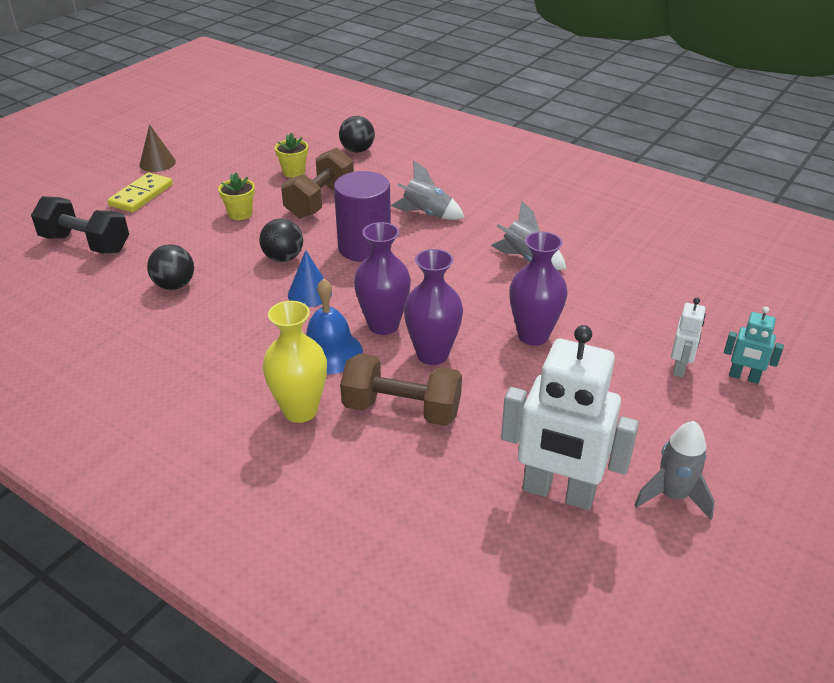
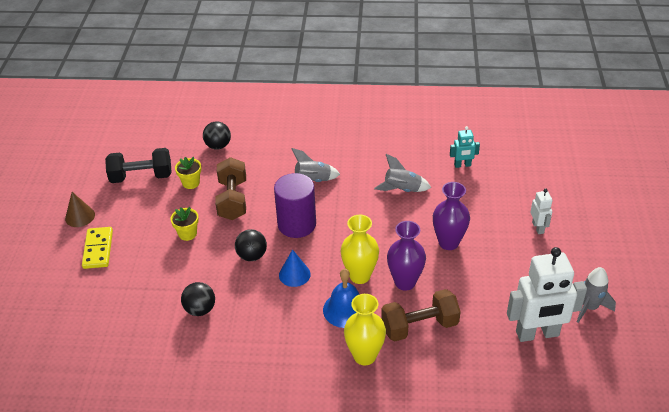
camera: 30 degrees left, 5 degrees up
black dumbbell [31,196,129,254] -> black dumbbell moved to [105,148,172,183]
purple vase [354,222,411,335] -> yellow vase [341,215,379,284]
turquoise robot [724,307,784,384] -> turquoise robot moved to [450,126,480,168]

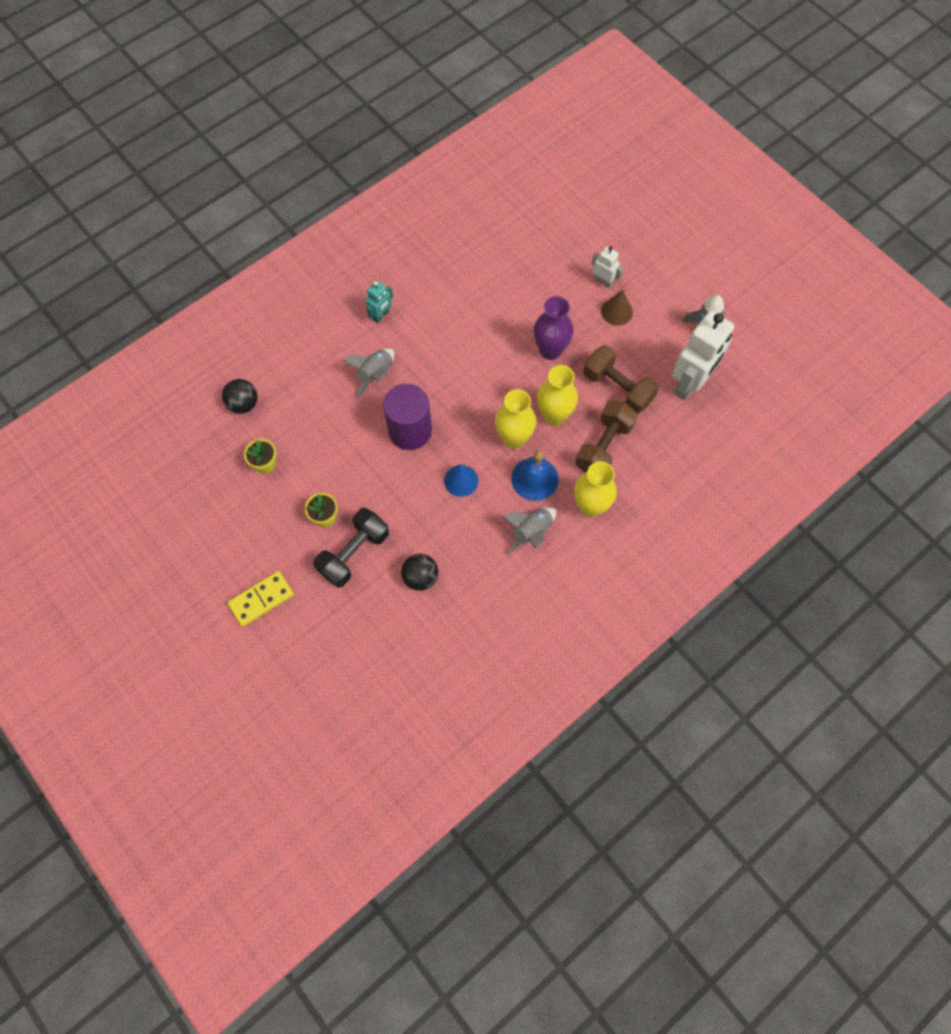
camera: 45 degrees left, 25 degrees up
brown cone [65,192,95,227] -> brown cone moved to [601,290,633,326]
yellow domino [82,227,113,269] -> yellow domino turned 75 degrees counterclockwise [227,571,294,627]
black dumbbell [105,148,172,183] -> black dumbbell moved to [313,508,389,588]
brown dumbbell [215,157,246,220] -> brown dumbbell moved to [583,345,659,414]
black ball [235,229,267,261] -> none
grey rocket [374,154,431,192] -> grey rocket moved to [503,507,556,555]
purple vase [387,221,426,291] -> yellow vase [537,365,578,426]
turquoise robot [450,126,480,168] -> turquoise robot moved to [366,281,393,323]

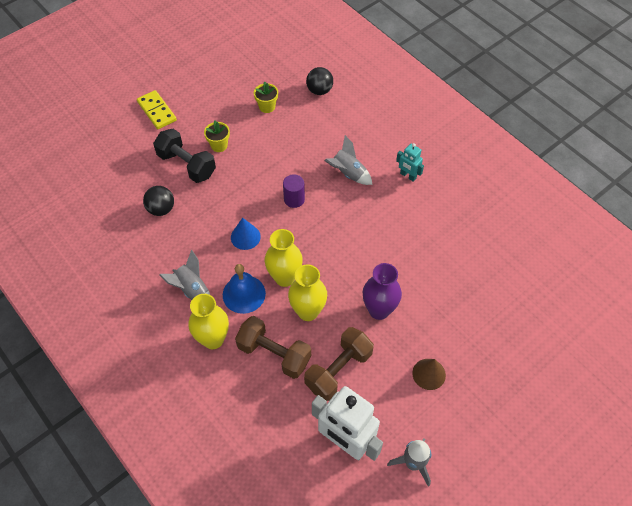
camera: 90 degrees right, 10 degrees down
purple cylinder [383,384,432,450] -> purple cylinder [283,174,305,208], size x0.56
white robot [591,246,623,288] -> none

